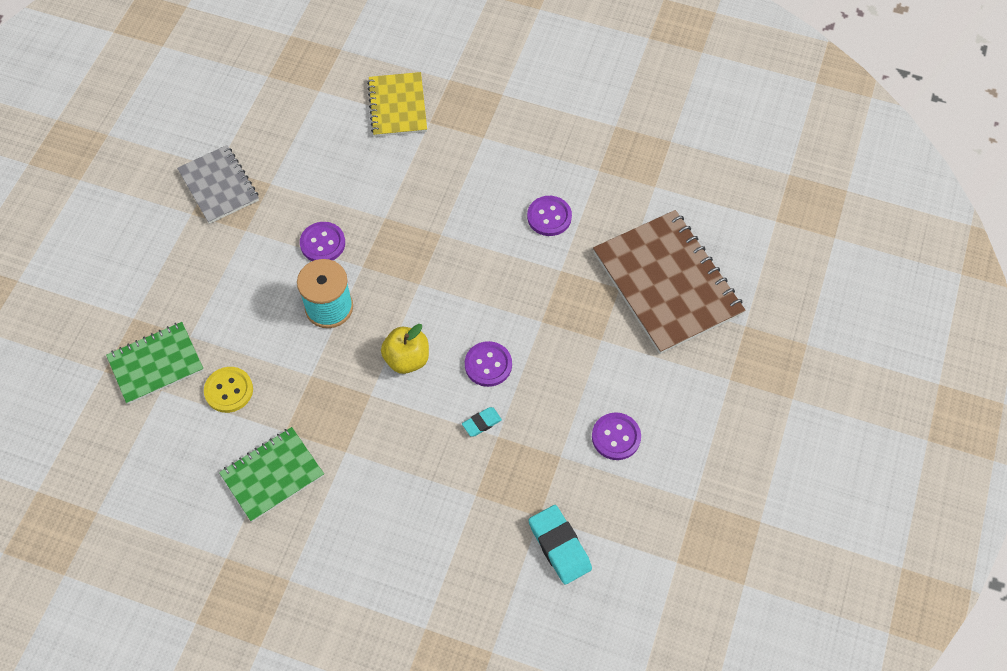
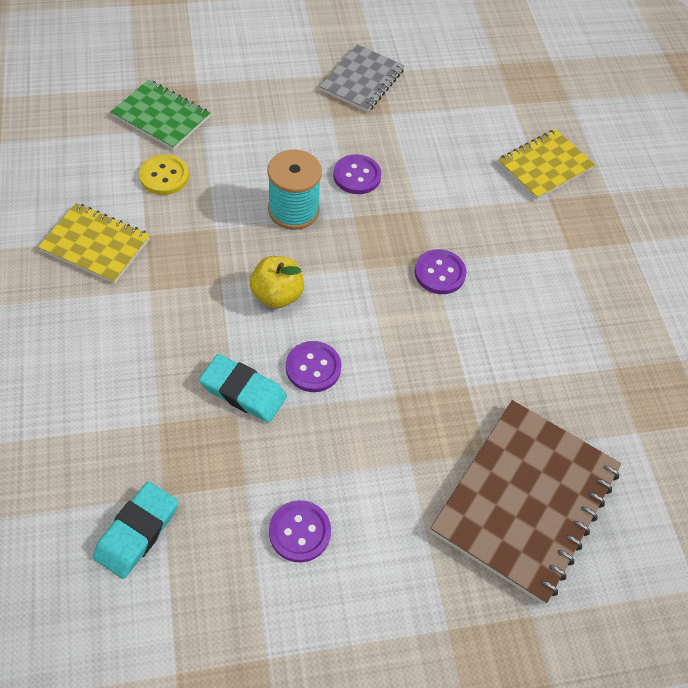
camera: 55 degrees right, 5 degrees down
green notebook [219,427,324,522] -> yellow notebook [38,203,150,284]
turquoise eraser [462,407,502,437] -> turquoise eraser [199,354,287,423], size x1.85
purple button [527,196,572,236] -> purple button moved to [415,249,466,294]

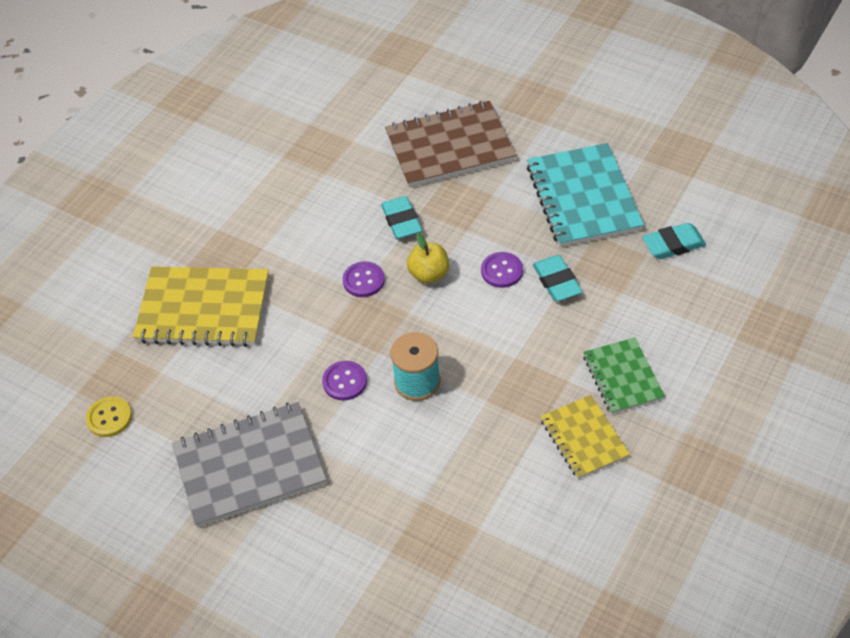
camera: 130 degrees left, 5 degrees down
green notebook [111,80,210,150] -> green notebook moved to [583,337,665,414]
yellow button [139,154,189,195] -> yellow button moved to [86,396,132,437]
yellow apple [250,256,304,308] -> yellow apple moved to [407,234,449,284]
purple button [269,500,331,563] -> turquoise notebook [527,143,644,247]
grey notebook [320,44,405,112] -> grey notebook [172,402,327,527], size x1.69
yellow notebook [498,129,595,200] -> yellow notebook [133,266,269,347], size x1.69
none -> turquoise eraser [381,196,422,239]

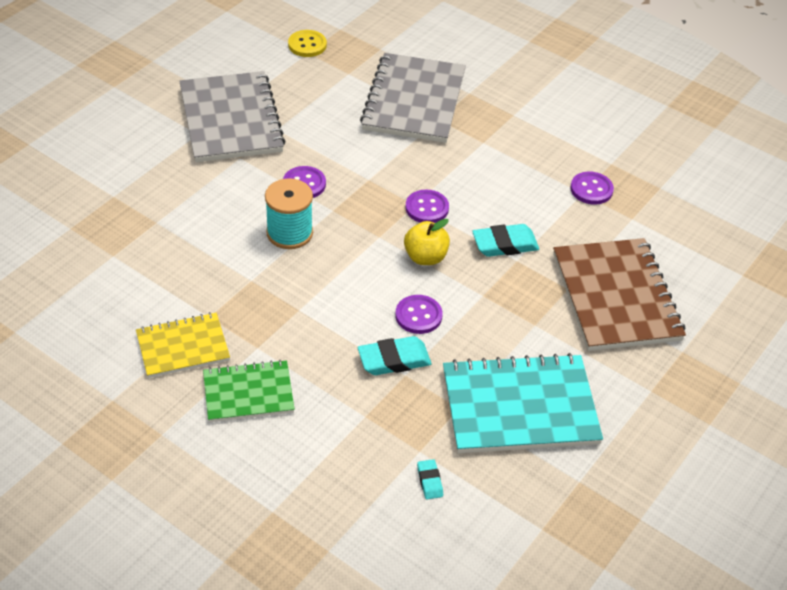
camera: 90 degrees right, 5 degrees down
yellow notebook [133,266,269,347] -> grey notebook [360,53,466,143]
turquoise eraser [642,223,706,259] -> turquoise eraser [417,459,443,499], size x0.54
none -> purple button [570,172,614,205]

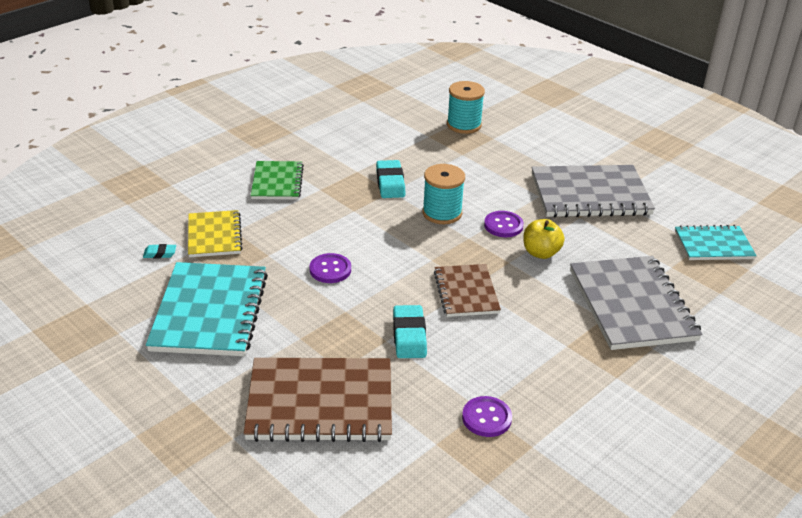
camera: 100 degrees right, 10 degrees down
yellow notebook [136,312,230,378] -> yellow notebook moved to [188,210,242,257]
yellow button [288,30,327,57] -> turquoise notebook [675,225,757,260]
turquoise eraser [358,336,431,375] -> turquoise eraser moved to [376,160,406,198]
grey notebook [360,53,466,143] -> grey notebook turned 60 degrees clockwise [570,256,703,350]
yellow apple [404,219,450,265] -> yellow apple moved to [523,219,565,259]
purple button [405,190,449,223] -> brown notebook [434,264,501,317]
none -> turquoise spool [447,81,485,134]

